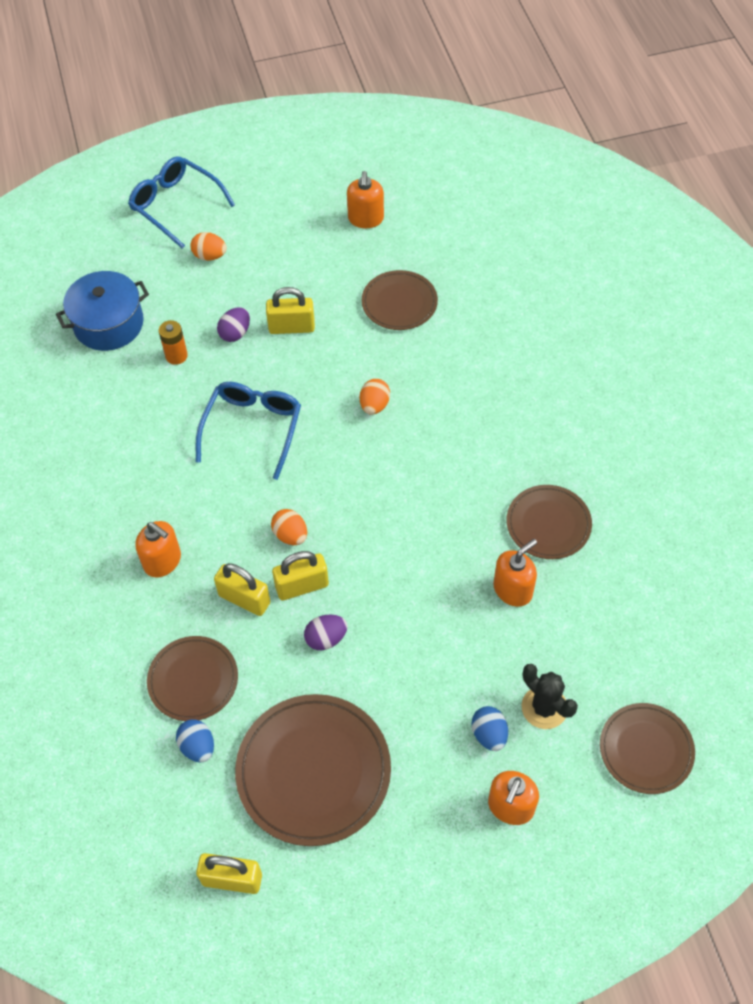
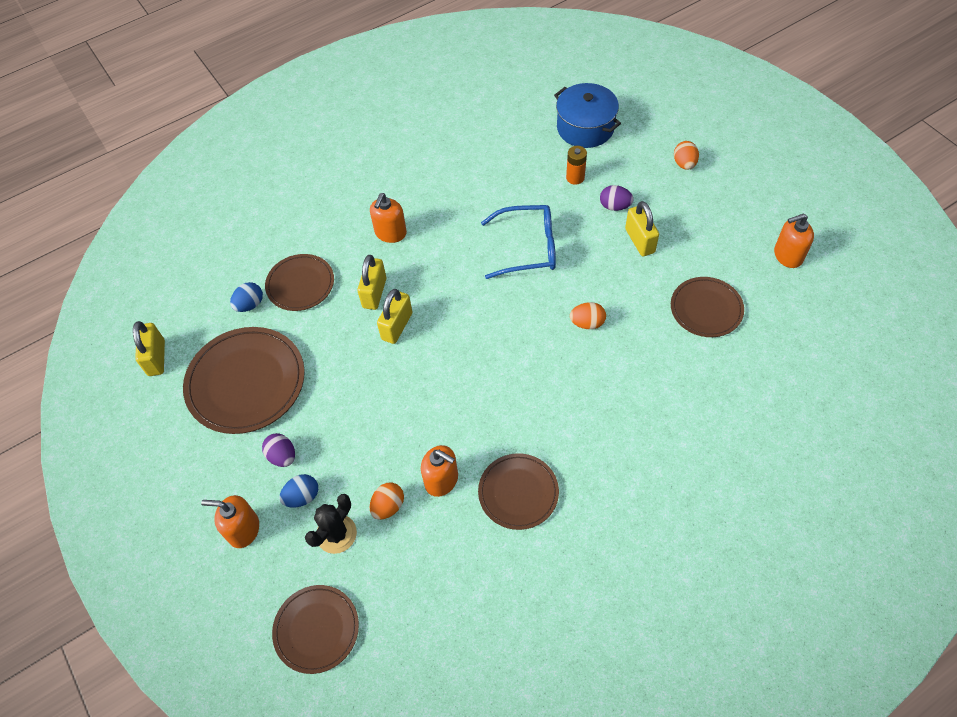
camera: 75 degrees right, 0 degrees up
blue glasses [128,156,235,249] -> none
orange egg [271,509,307,545] -> orange egg moved to [370,483,404,520]
yellow padlock [272,551,329,601] -> yellow padlock turned 60 degrees clockwise [377,289,412,344]
purple egg [304,615,347,650] -> purple egg moved to [262,433,295,467]

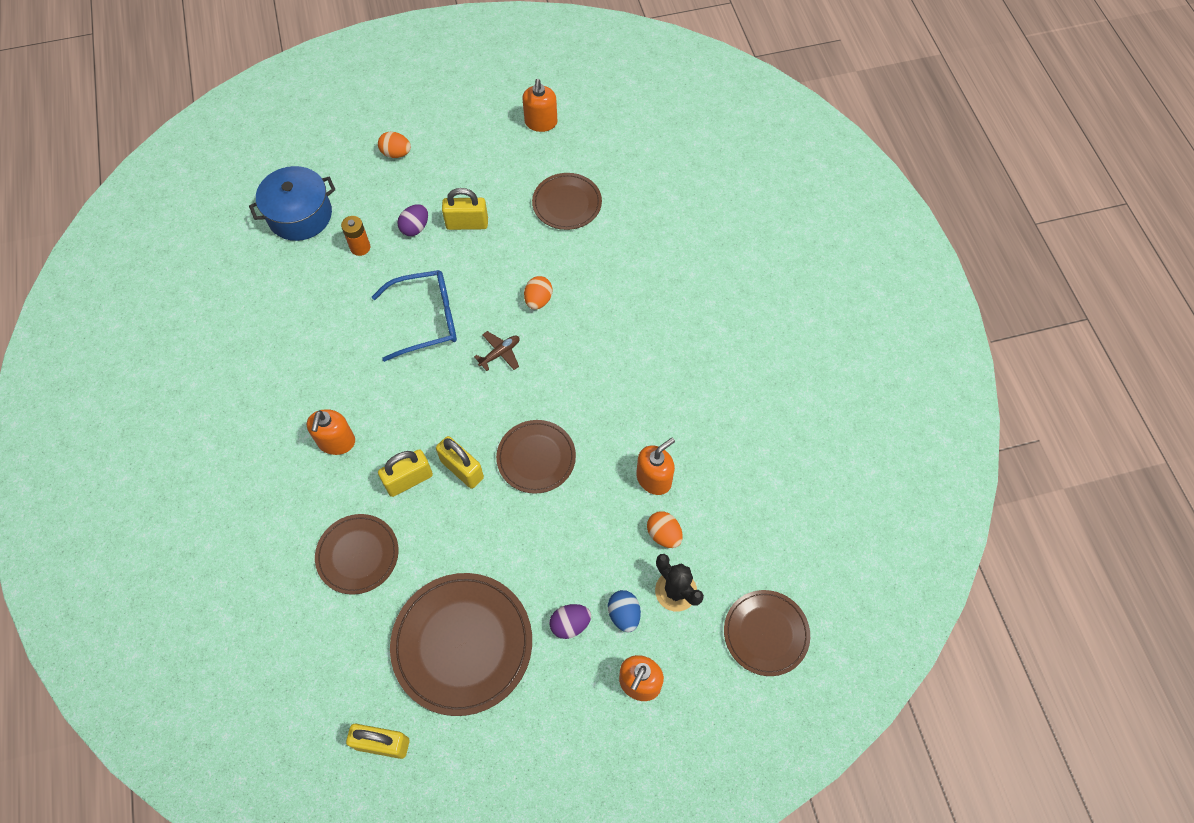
camera: 75 degrees left, 5 degrees up
blue egg [230,282,263,312] -> none
yellow padlock [357,255,386,310] -> yellow padlock turned 60 degrees counterclockwise [378,449,433,497]
orange soap dispenser [370,193,407,243] -> orange soap dispenser turned 60 degrees clockwise [307,409,355,455]
brown plate [478,453,559,530] -> brown plate moved to [496,420,576,494]
blue glasses [481,205,556,279] -> blue glasses turned 60 degrees clockwise [372,270,457,362]
none -> brown plane [474,331,519,371]

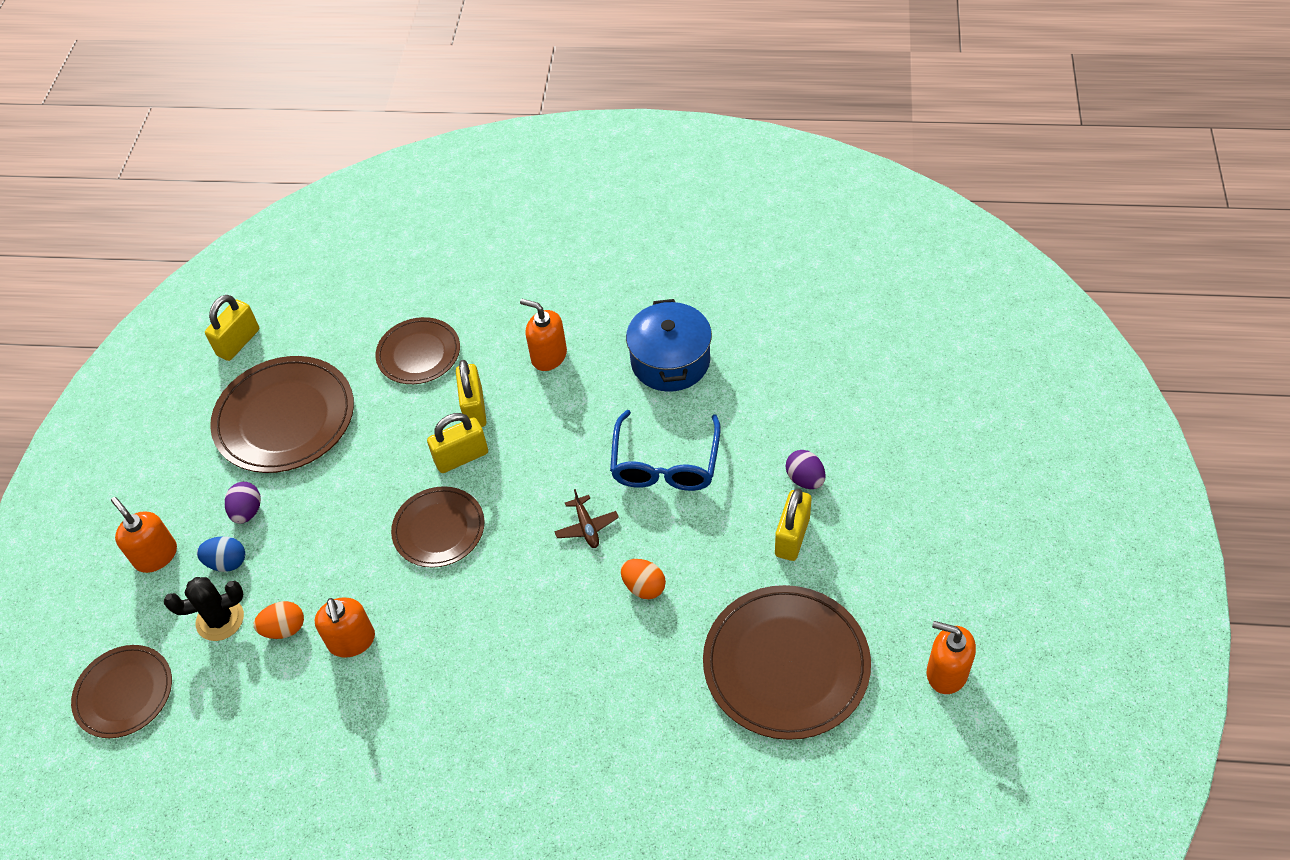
camera: 115 degrees right, 10 degrees down
blue pot [249,166,336,241] -> blue pot moved to [626,299,712,392]
orange battery [341,216,370,256] -> none
orange egg [378,131,411,158] -> none
brown plate [532,173,602,230] -> brown plate [703,585,871,740], size x1.64

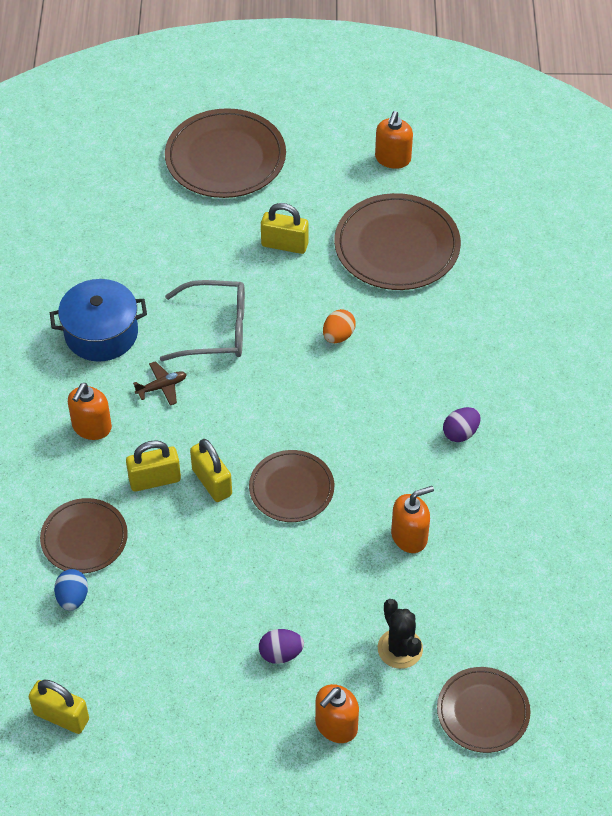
camera: 100 degrees left, 0 degrees up
blue egg [197,536,245,572] -> blue egg moved to [54,569,88,611]
brown plate [210,356,354,473] -> brown plate moved to [165,108,286,198]
orange egg [254,601,304,639] -> none
brown plane [554,489,619,548] -> brown plane moved to [133,361,187,406]
blue glasses [610,410,721,491] -> grey glasses [160,280,245,361]
purple egg [786,450,826,489] -> purple egg moved to [443,407,481,442]

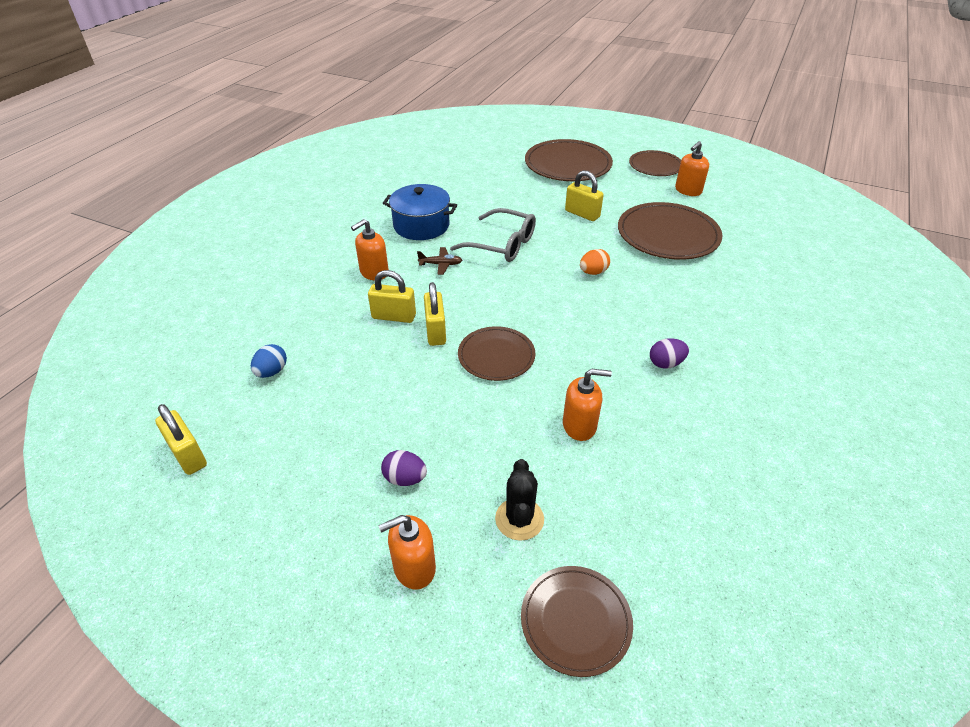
camera: 25 degrees right, 10 degrees down
brown plate [40,498,128,573] -> brown plate moved to [629,150,681,176]

